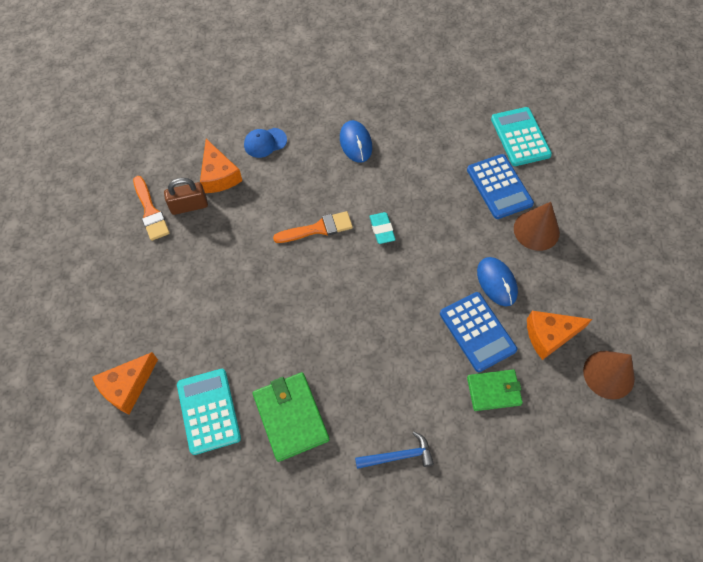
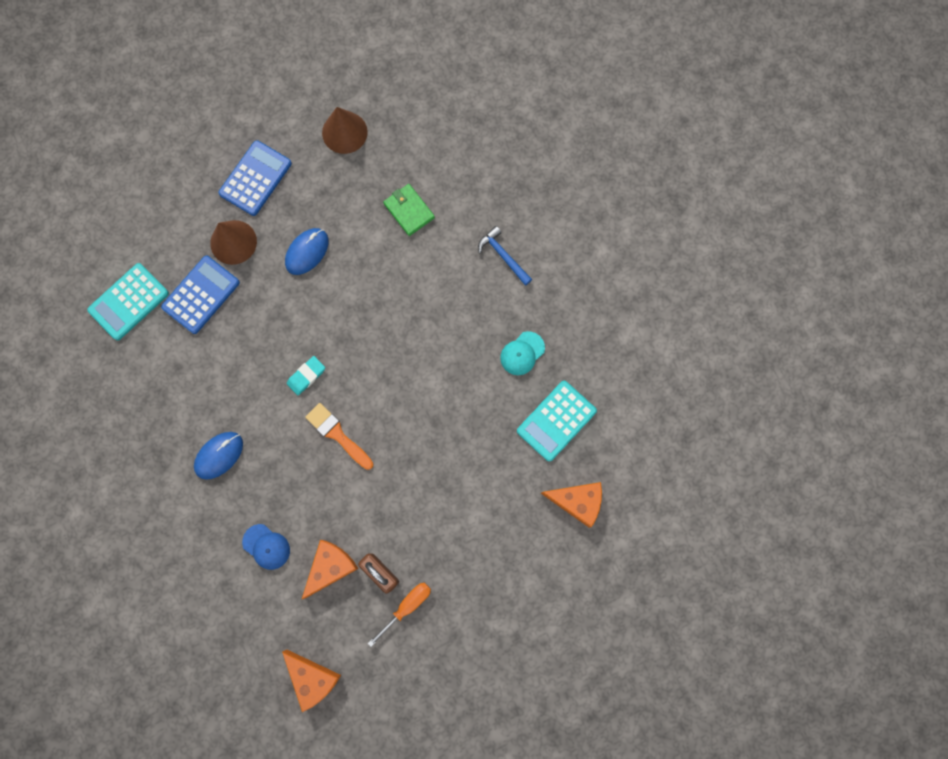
camera: 120 degrees left, 15 degrees up
orange brush [133,176,170,241] -> orange screwdriver [367,582,431,647]
green wallet [253,372,329,462] -> turquoise cap [500,331,545,375]
blue calculator [440,292,517,372] -> blue calculator moved to [218,140,292,216]
orange cheese [527,311,592,360] -> orange cheese moved to [282,649,341,712]

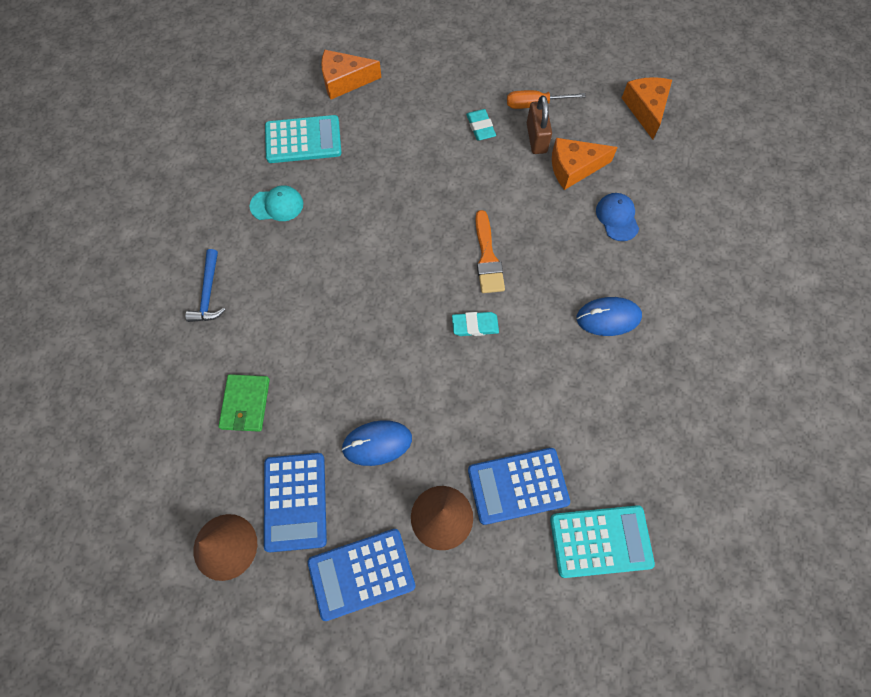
camera: 140 degrees left, 10 degrees down
orange cheese [541,482,602,528] -> orange cheese turned 60 degrees counterclockwise [321,50,381,99]
none -> blue calculator [264,453,327,552]
none -> turquoise eraser [466,109,496,141]

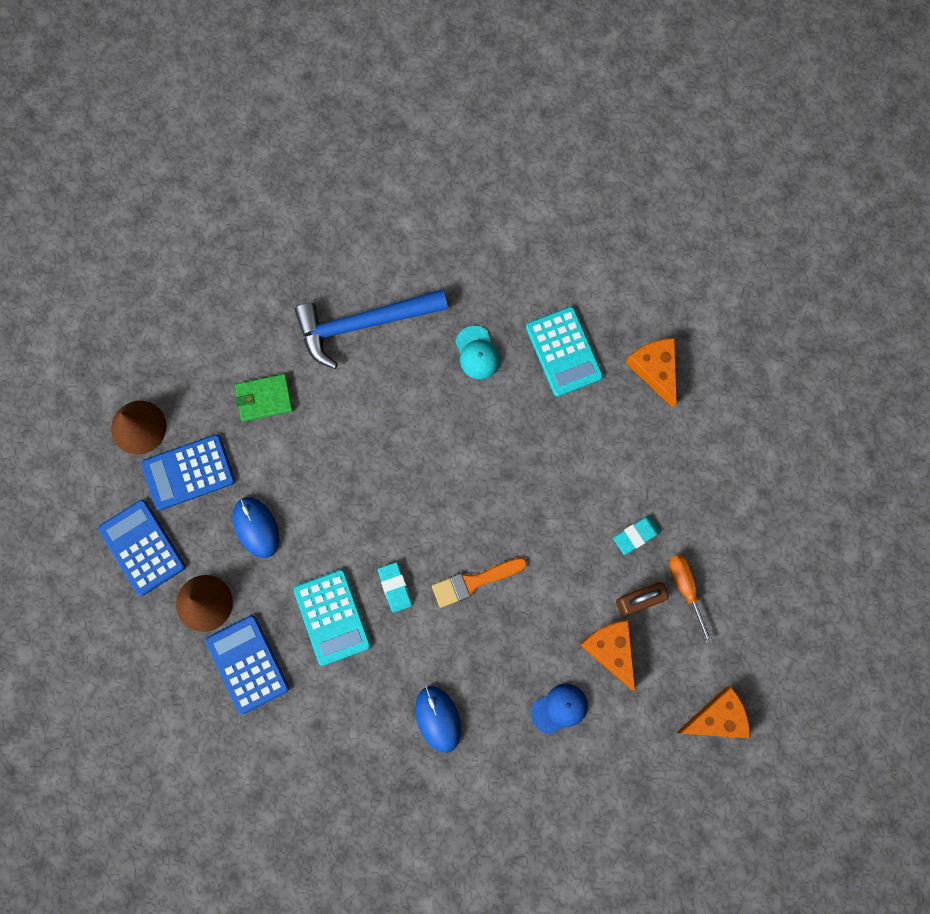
camera: 75 degrees right, 10 degrees up
blue hammer [185,249,226,322] -> blue hammer [294,289,448,369], size x1.93
turquoise calculator [550,505,655,578] -> turquoise calculator moved to [293,569,371,666]

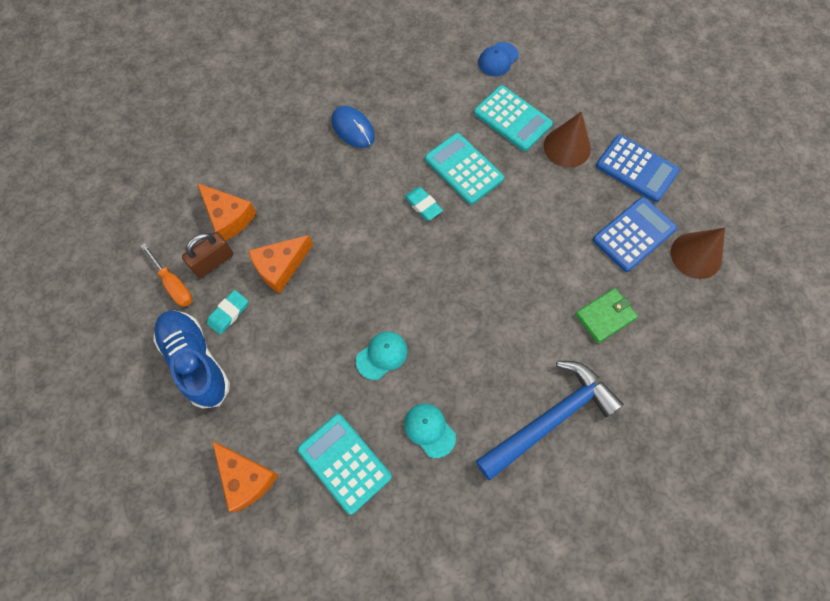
camera: 160 degrees right, 10 degrees down
blue calculator [205,615,289,714] -> turquoise calculator [474,85,553,151]
blue mouse [233,497,279,558] -> none
orange brush [432,557,527,608] -> none
blue cap [531,684,588,734] -> blue cap moved to [478,42,519,76]
orange cheese [676,687,751,739] -> orange cheese moved to [248,235,313,294]
none -> blue shoe [153,311,230,409]
none -> turquoise cap [356,332,408,380]

